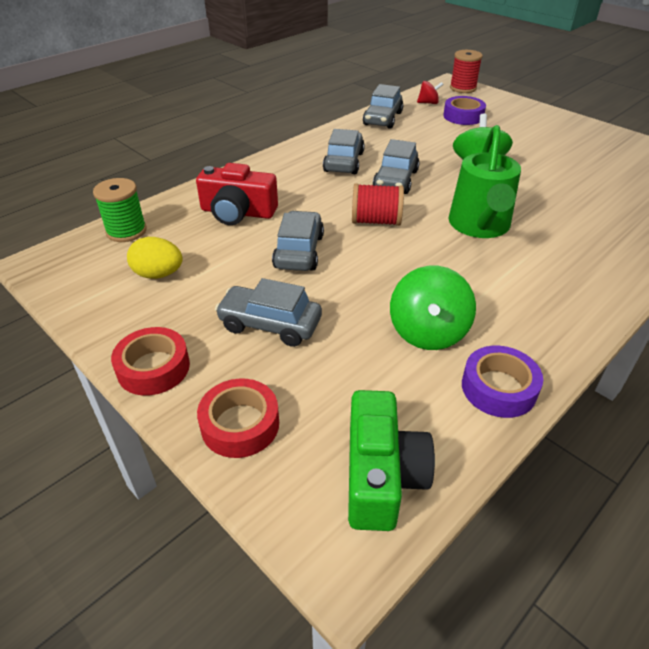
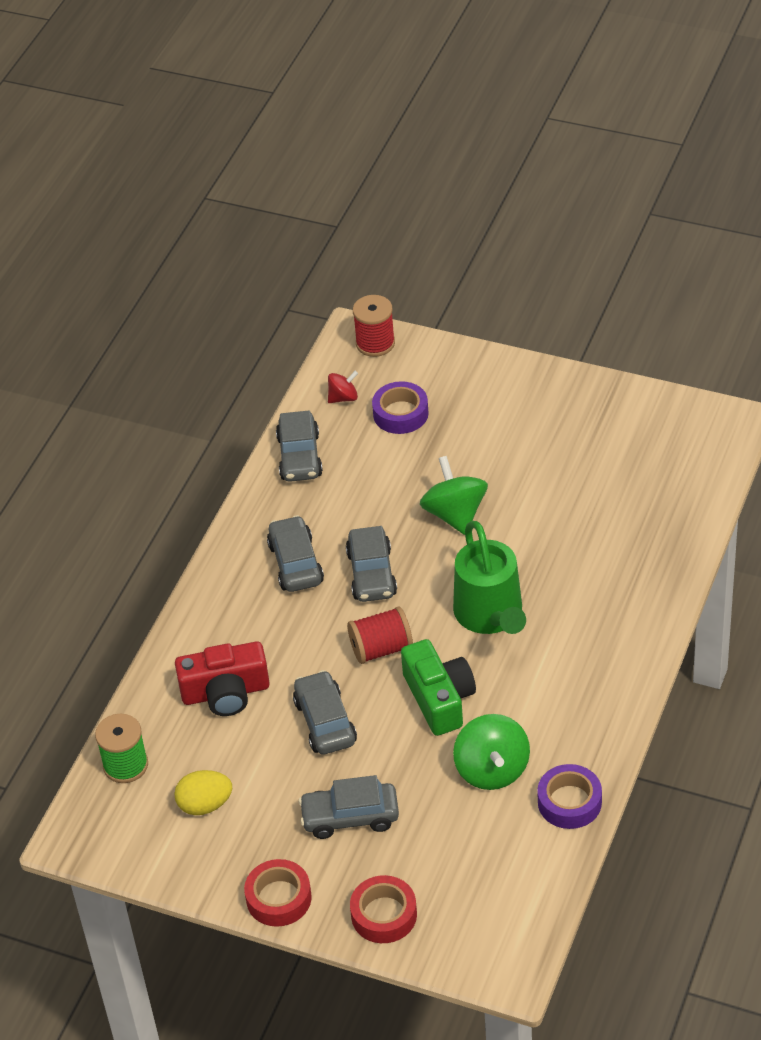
camera: 20 degrees left, 5 degrees up
green camera [348,390,435,531] -> green camera moved to [401,639,476,736]

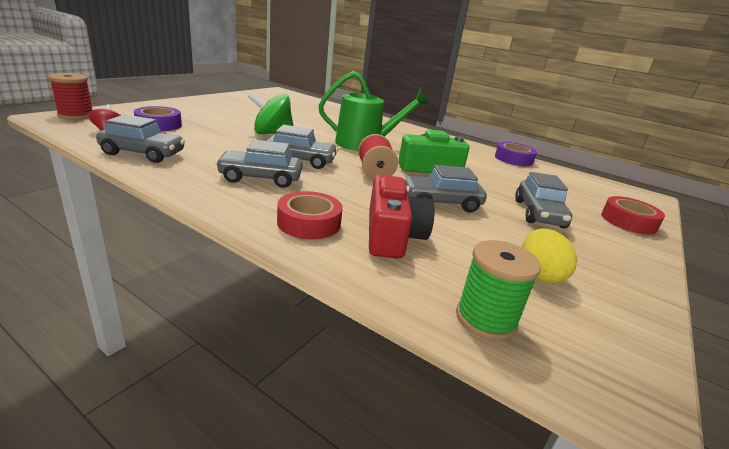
camera: 85 degrees left, 20 degrees down
red tape [244,859,312,927] -> red tape moved to [277,191,343,239]
green spinning top [453,714,530,790] -> none

